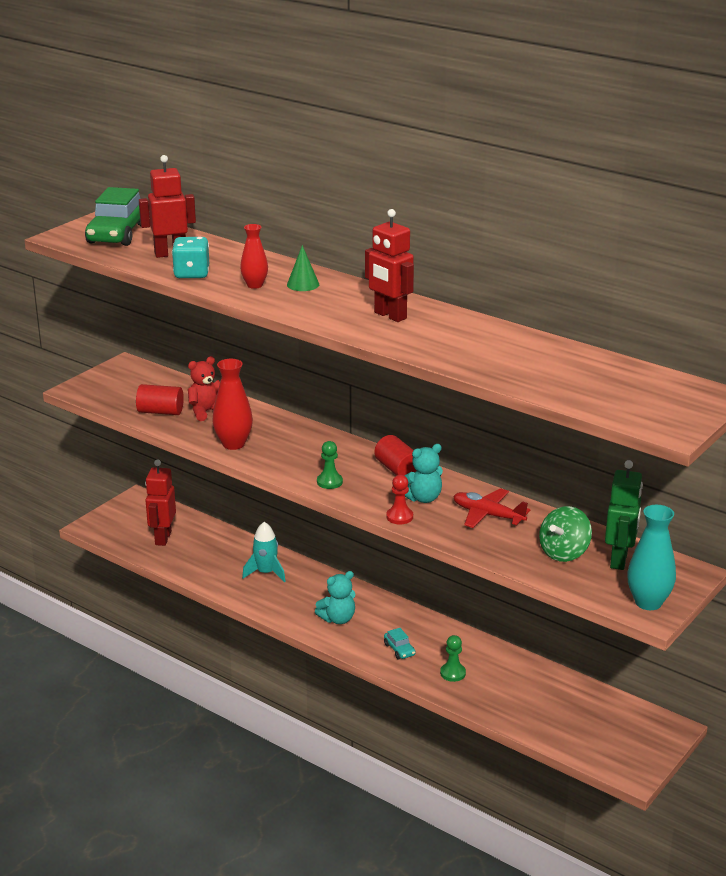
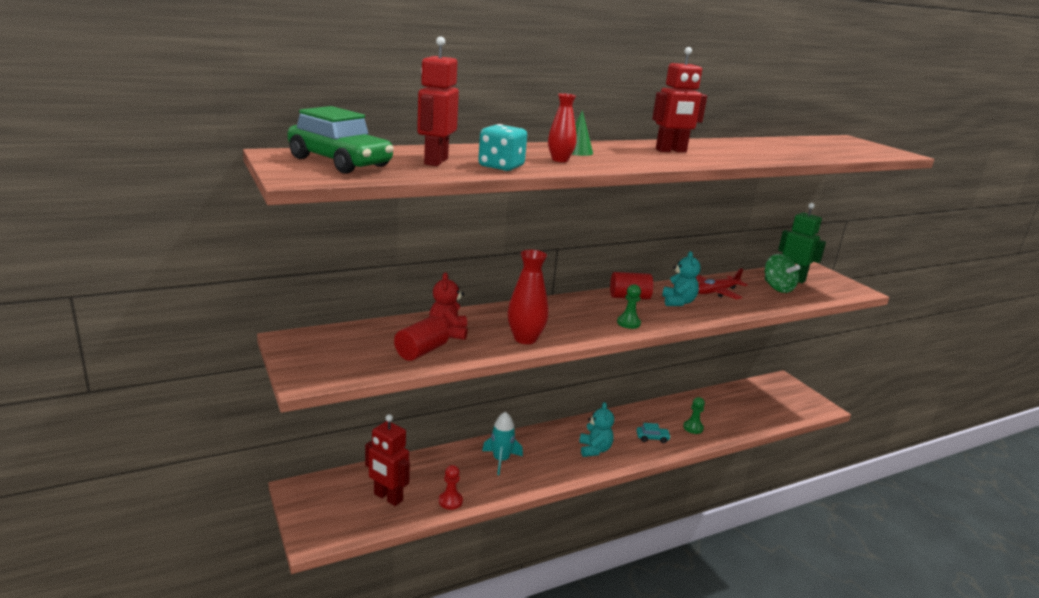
camera: 65 degrees left, 5 degrees down
red pawn [386,475,413,524] -> red pawn moved to [439,465,463,510]
turquoise vase [627,505,676,610] -> none

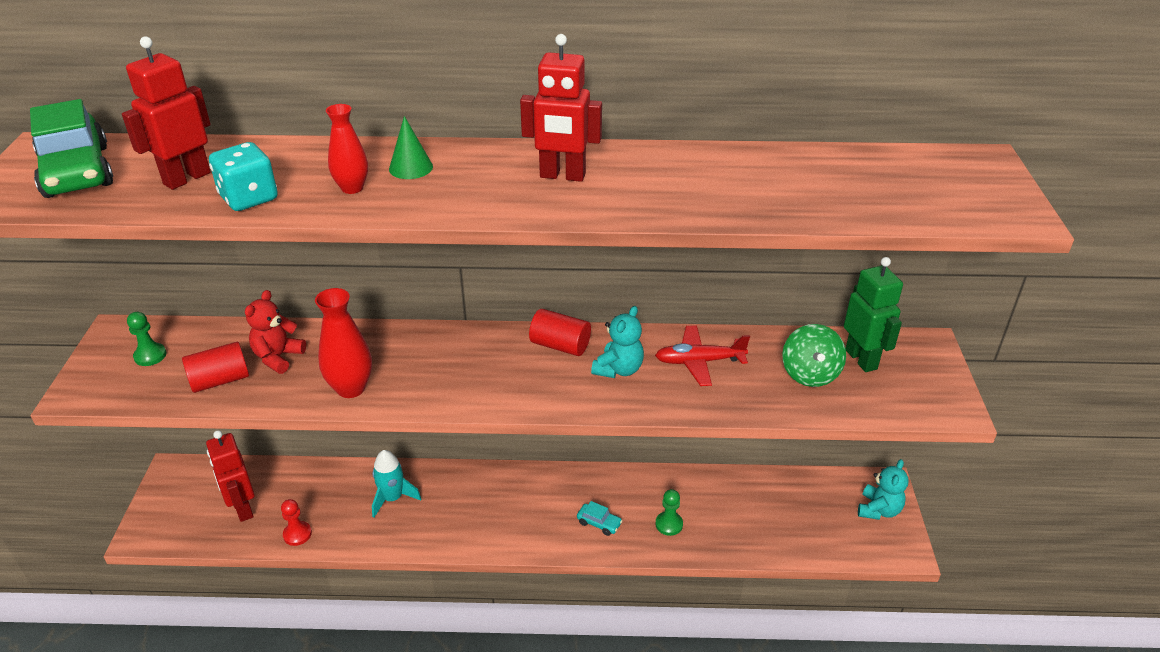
camera: 30 degrees right, 15 degrees up
turquoise teddy bear [579,402,614,457] -> turquoise teddy bear moved to [858,459,909,520]
green pawn [617,284,641,329] -> green pawn moved to [127,312,166,366]

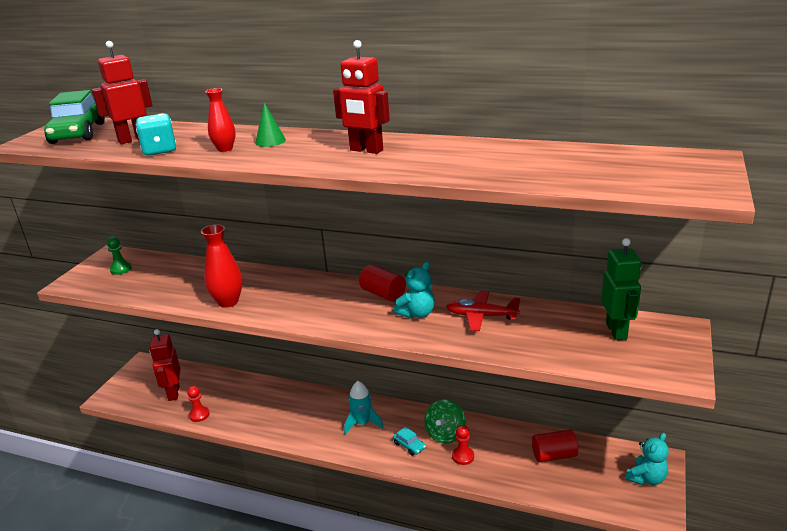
camera: 20 degrees right, 10 degrees down
red cylinder [182,342,249,393] -> red cylinder moved to [532,430,578,462]
red teddy bear [245,290,306,374] -> none
turquoise rocket [372,450,421,518] -> turquoise rocket moved to [344,381,383,434]
green pawn [655,489,683,536] -> red pawn [452,425,474,465]
green spinning top [782,324,846,387] -> green spinning top moved to [424,400,466,444]

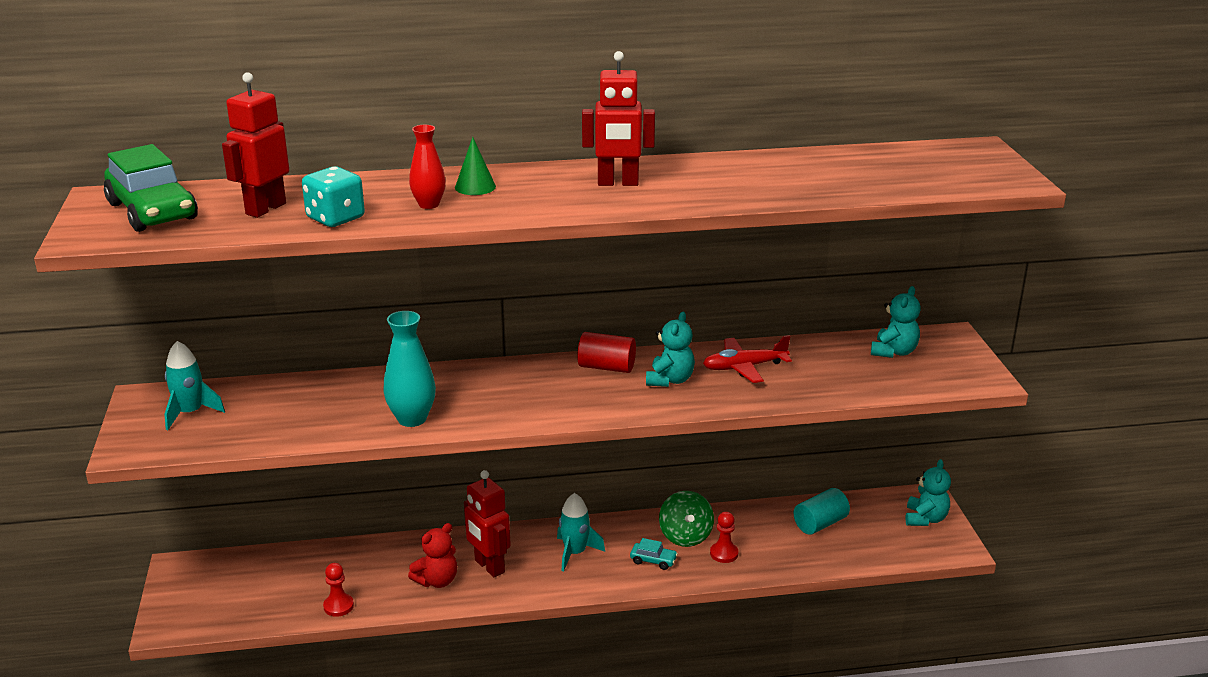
camera: 30 degrees left, 0 degrees up
green pawn [107,237,132,275] -> turquoise rocket [165,341,225,430]
red robot [149,329,180,401] -> red robot moved to [464,470,511,577]
red vase [201,224,243,308] -> turquoise vase [384,311,436,427]
red cylinder [532,430,578,462] -> turquoise cylinder [793,488,850,535]
green robot [601,238,641,340] -> turquoise teddy bear [871,286,921,358]
none -> red teddy bear [408,523,457,588]

